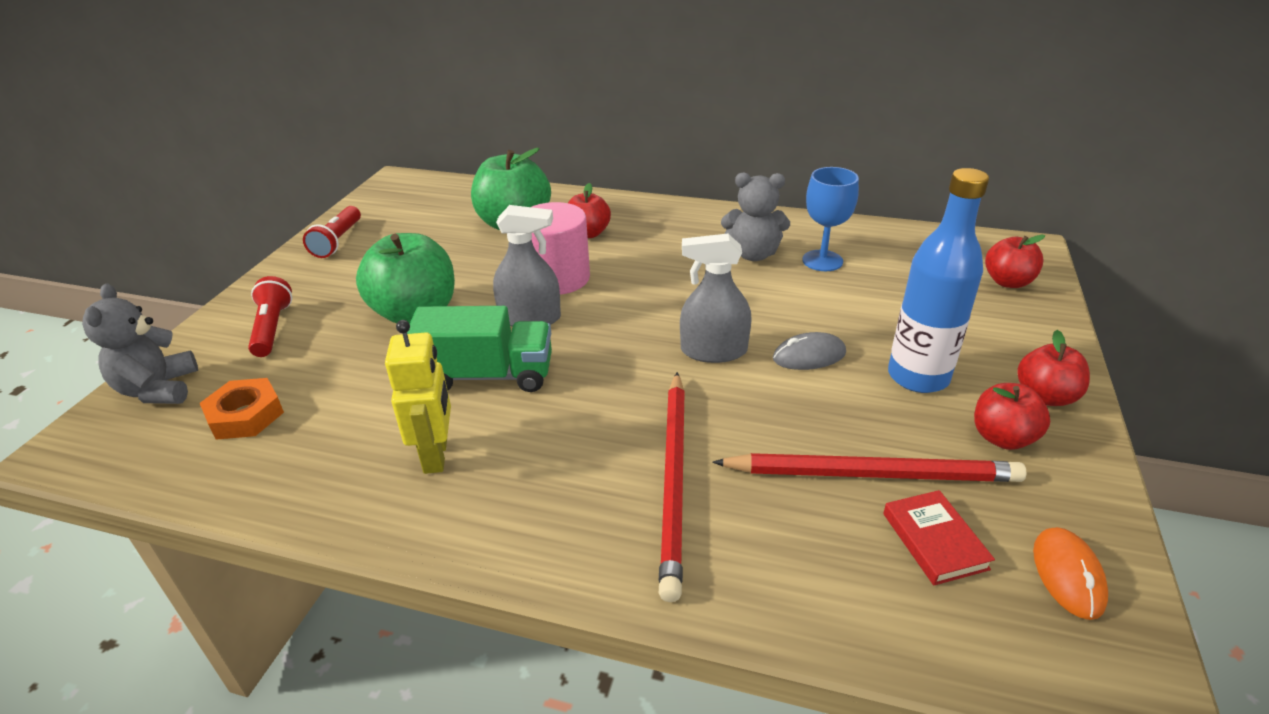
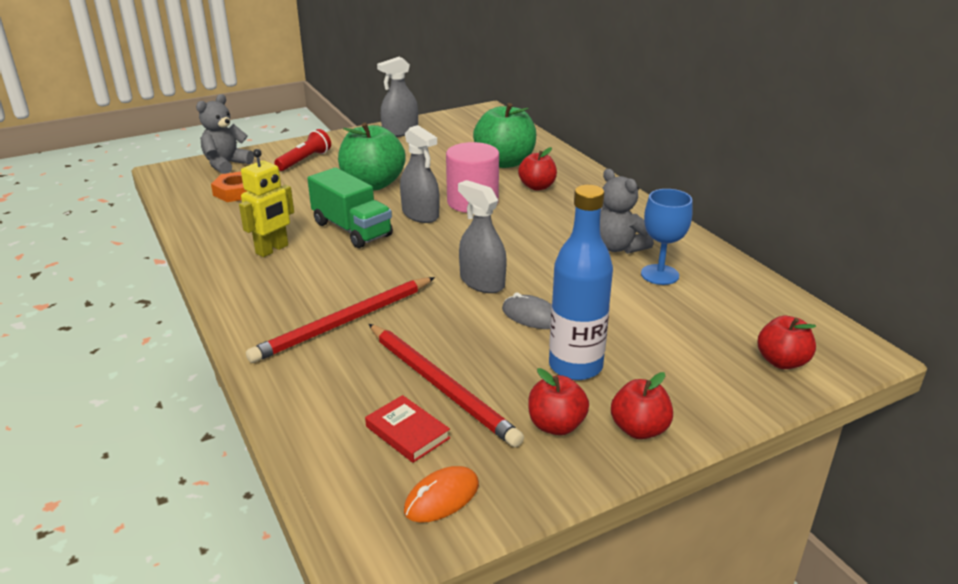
camera: 45 degrees right, 5 degrees down
red flashlight [303,206,361,258] -> grey spray bottle [377,57,418,137]
red book [883,490,995,585] -> red book turned 75 degrees counterclockwise [365,395,450,463]

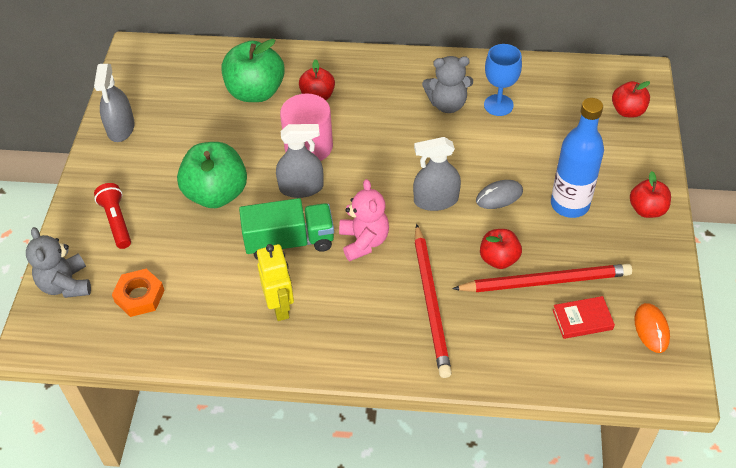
camera: 55 degrees left, 20 degrees up
red apple [528,368,589,435] -> red apple moved to [480,229,522,269]
none -> pink teddy bear [339,179,389,261]

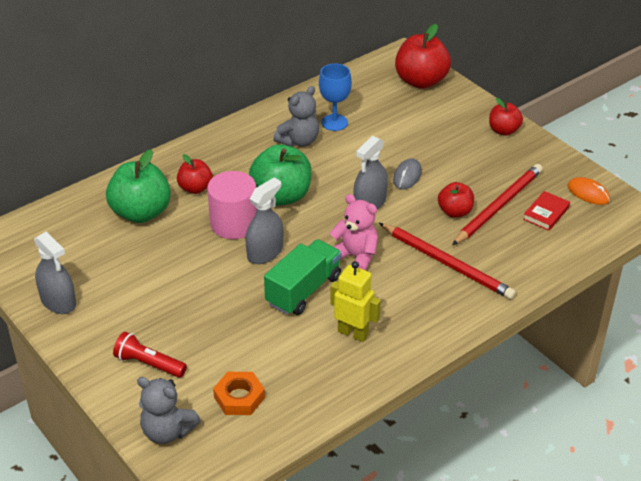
camera: 45 degrees left, 10 degrees down
green apple [177,142,247,208] -> green apple moved to [249,144,312,206]
blue bottle [551,98,604,218] -> none
red apple [612,81,650,118] -> red apple [395,24,451,89], size x1.73

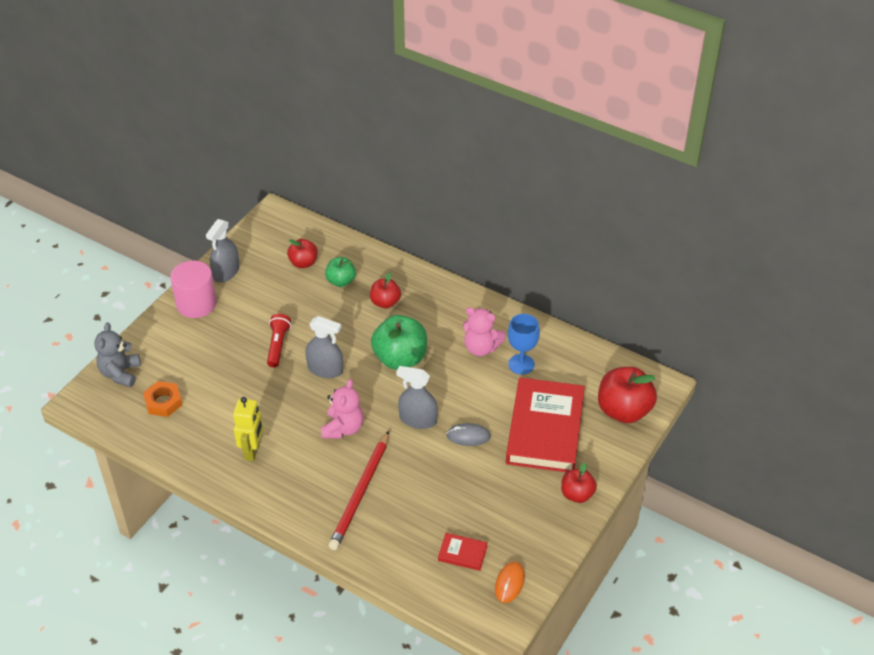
camera: 70 degrees right, 5 degrees up
green apple [106,149,171,223] -> green apple [325,257,356,287], size x0.58
red flashlight [113,332,187,378] -> red flashlight moved to [267,314,291,368]
pink cylinder [207,171,257,239] -> pink cylinder moved to [170,260,217,318]
green truck [264,239,341,315] -> none
grey teddy bear [273,86,319,147] -> pink teddy bear [463,307,505,356]
red apple [438,182,474,218] -> red apple moved to [287,239,318,268]
red pencil [452,164,543,245] -> none
none -> red book [506,378,585,472]

